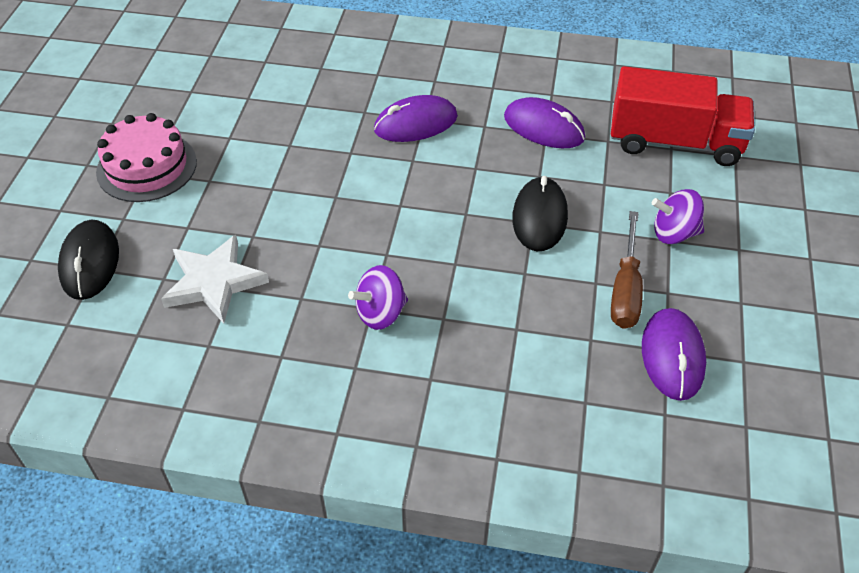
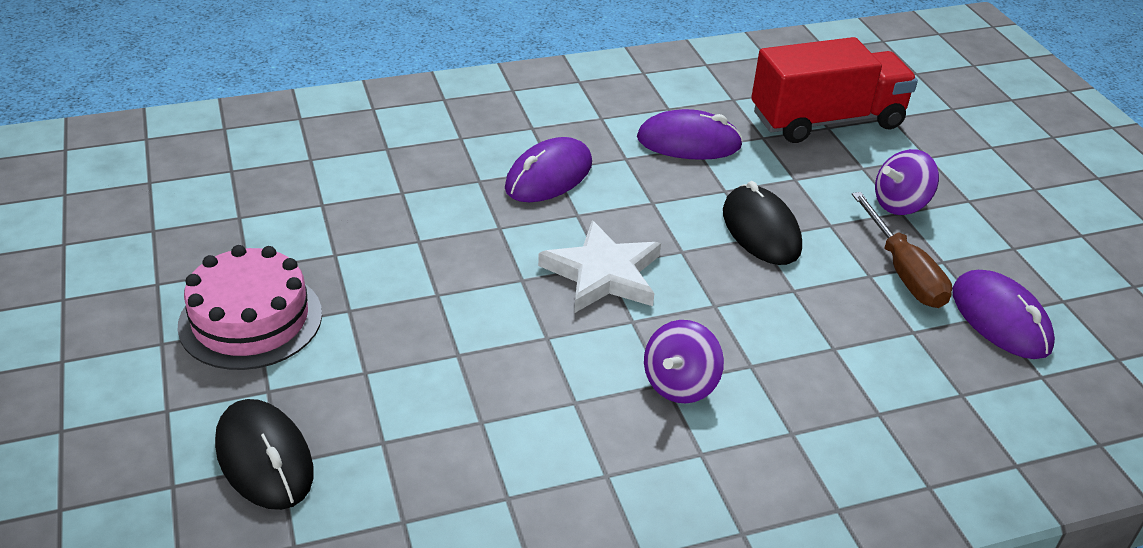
camera: 30 degrees left, 10 degrees down
white star [161,235,269,324] -> white star moved to [538,220,661,313]

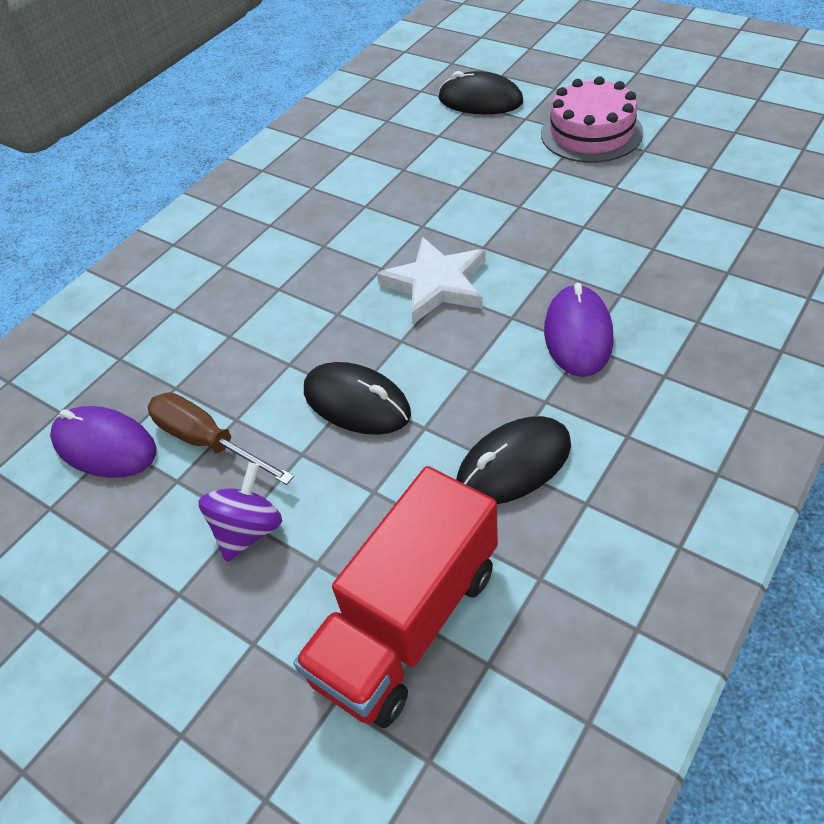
camera: 150 degrees right, 10 degrees up
purple mouse [637,109,743,160] -> black mouse [456,416,571,504]
purple spinning top [644,320,724,404] -> none

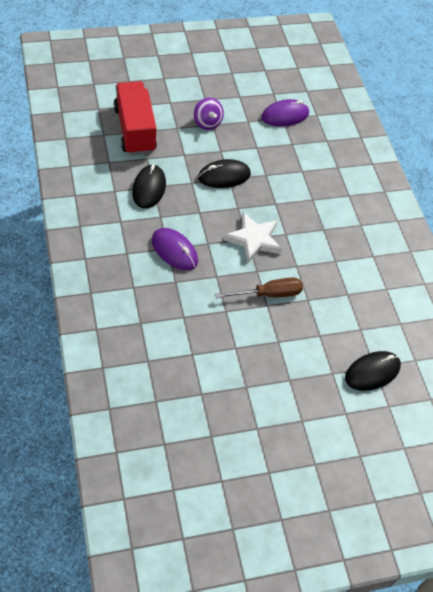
camera: 120 degrees right, 5 degrees up
brown screwdriver [148,392,294,485] -> brown screwdriver moved to [215,277,303,298]
pink cake [541,76,643,163] -> none

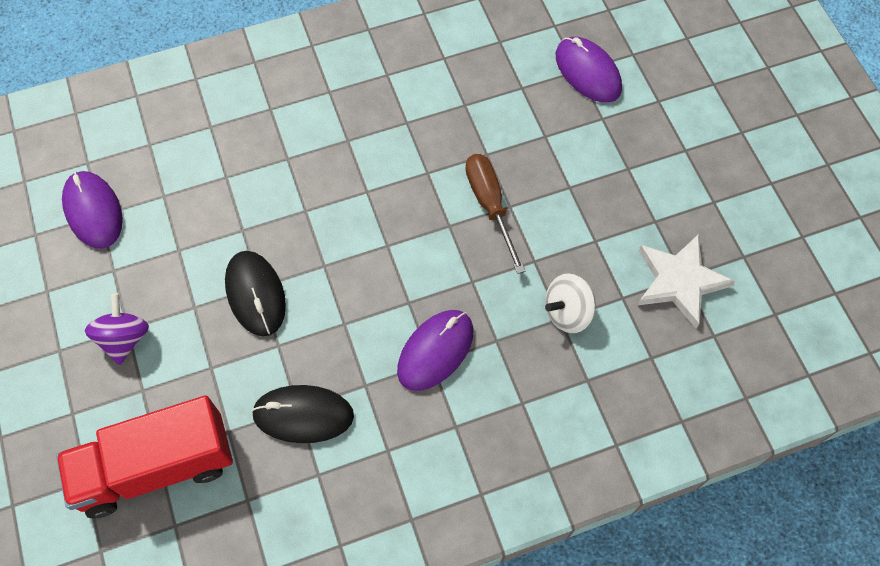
camera: 90 degrees left, 10 degrees up
purple spinning top [194,97,224,130] -> purple spinning top turned 60 degrees counterclockwise [85,293,149,365]
white star [223,212,282,263] -> white star moved to [638,234,735,328]
black mouse [345,351,401,391] -> purple mouse [556,37,622,103]
none -> white spinning top [545,273,596,333]

